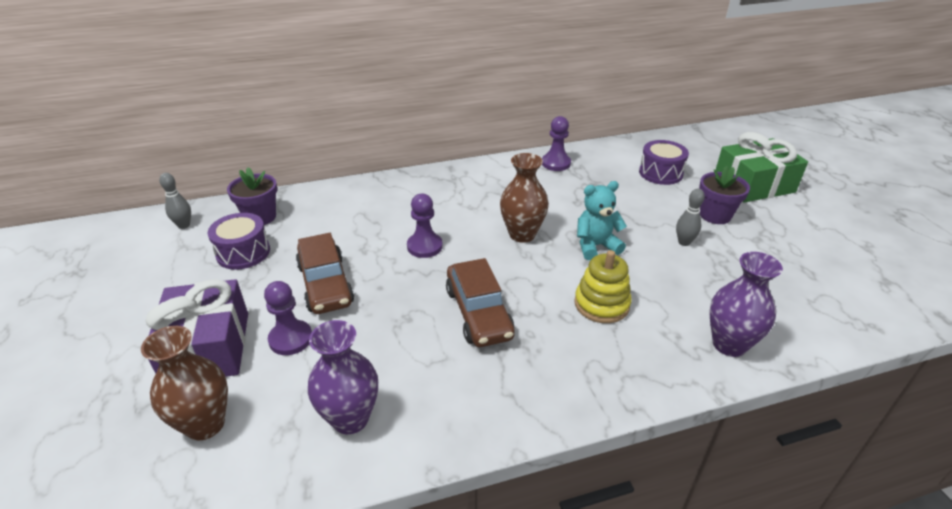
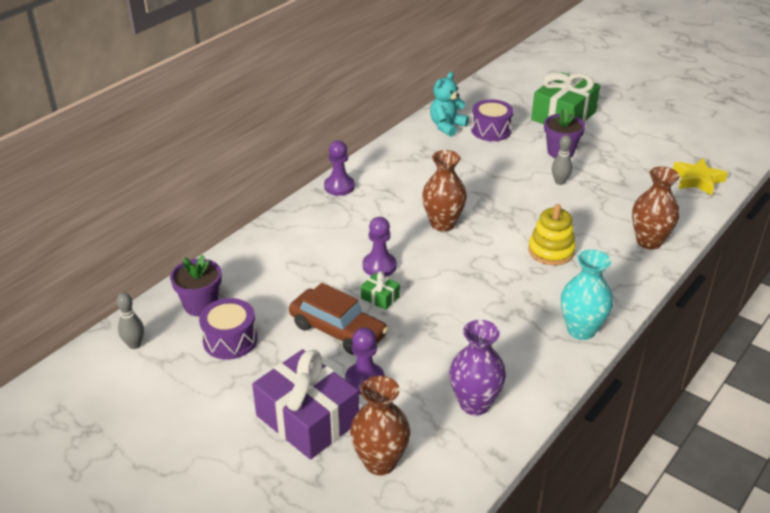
camera: 35 degrees left, 0 degrees up
brown car [446,258,515,347] -> none
purple pawn [542,116,571,171] -> purple pawn moved to [324,140,355,196]
turquoise teddy bear [577,181,627,260] -> turquoise teddy bear moved to [430,72,469,137]
purple vase [709,252,783,357] -> brown vase [632,167,680,250]
none -> green gift [361,272,400,310]
none -> turquoise vase [561,250,613,340]
none -> yellow star [673,158,728,195]

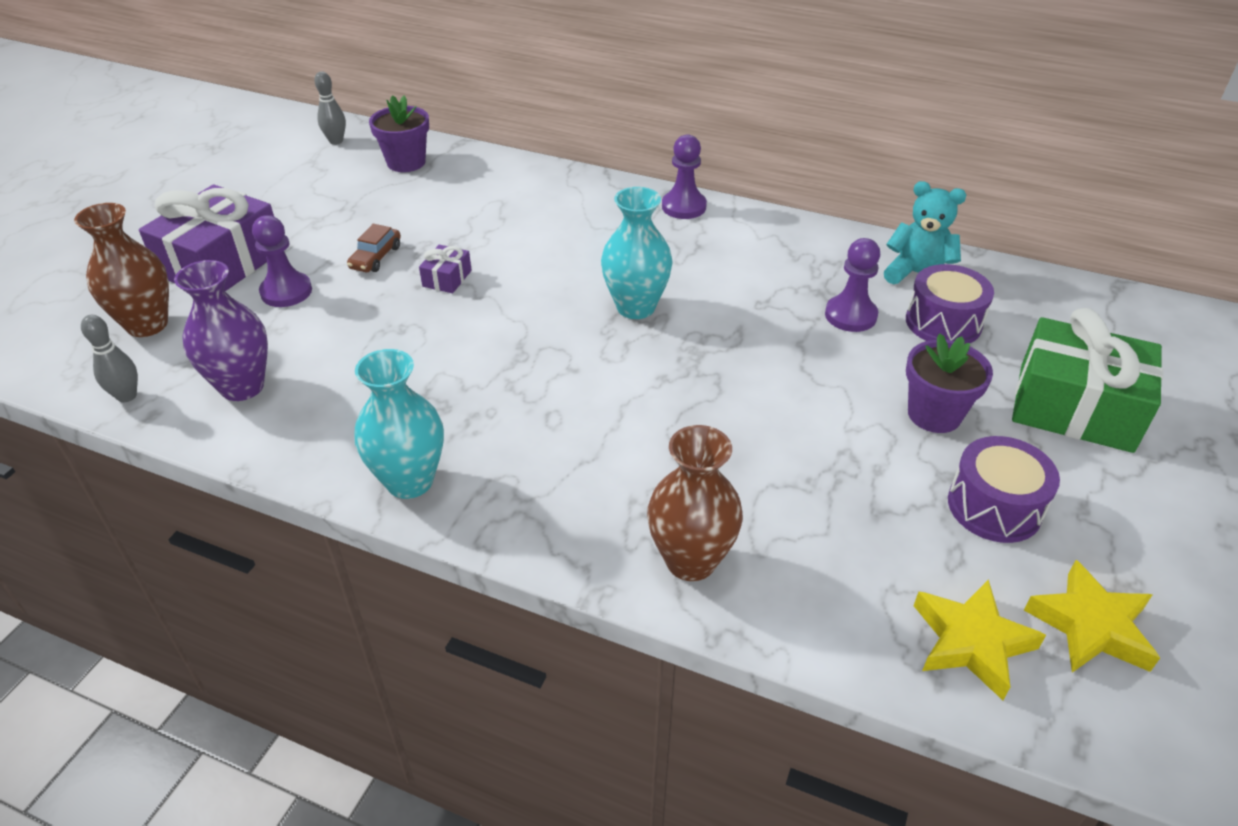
camera: 75 degrees right, 5 degrees up
purple drum [199,298,257,360] -> purple drum moved to [948,436,1060,543]
brown car [289,283,388,355] -> brown car [347,224,401,272], size x0.52
green gift [361,272,400,310] -> purple gift [419,245,472,293]
purple pawn [363,217,397,277] -> purple pawn moved to [825,238,880,332]
brown vase [422,150,467,232] -> turquoise vase [601,187,673,319]
yellow stacking toy [528,204,576,265] -> none
grey bowling pin [552,135,572,185] -> grey bowling pin moved to [81,315,138,403]
none -> yellow star [1024,560,1160,673]

